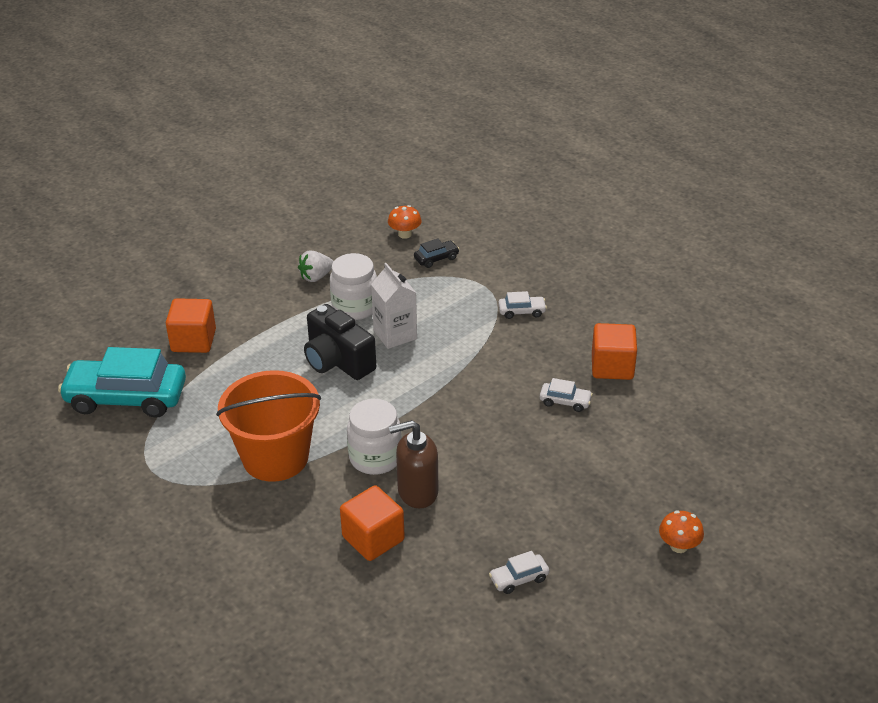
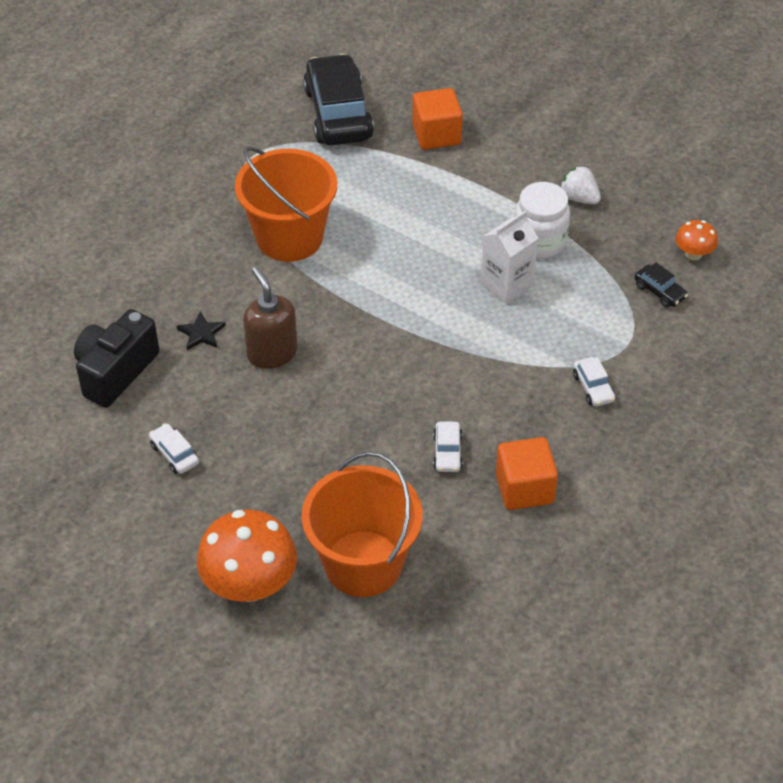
camera: 75 degrees right, 10 degrees up
turquoise car [58,347,186,418] -> black car [303,54,374,145]
black camera [304,304,376,380] -> black camera moved to [74,309,159,408]
orange cube [340,485,405,561] -> black star [176,311,226,350]
white jar [347,399,402,475] -> none
orange mushroom [659,510,704,553] -> orange mushroom [197,510,297,602], size x2.00
none -> orange bucket [302,452,423,597]

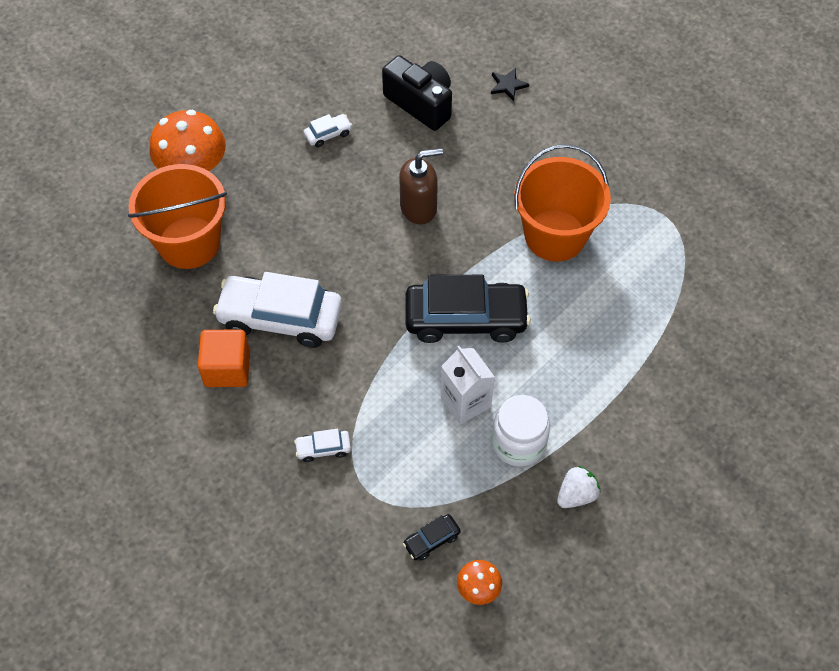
camera: 100 degrees right, 10 degrees up
black star [176,311,226,350] -> black star moved to [491,68,529,101]
black car [303,54,374,145] -> black car moved to [405,275,530,343]
orange cube [412,88,463,150] -> none
white car [433,421,463,472] -> white car [213,272,342,348], size x2.36

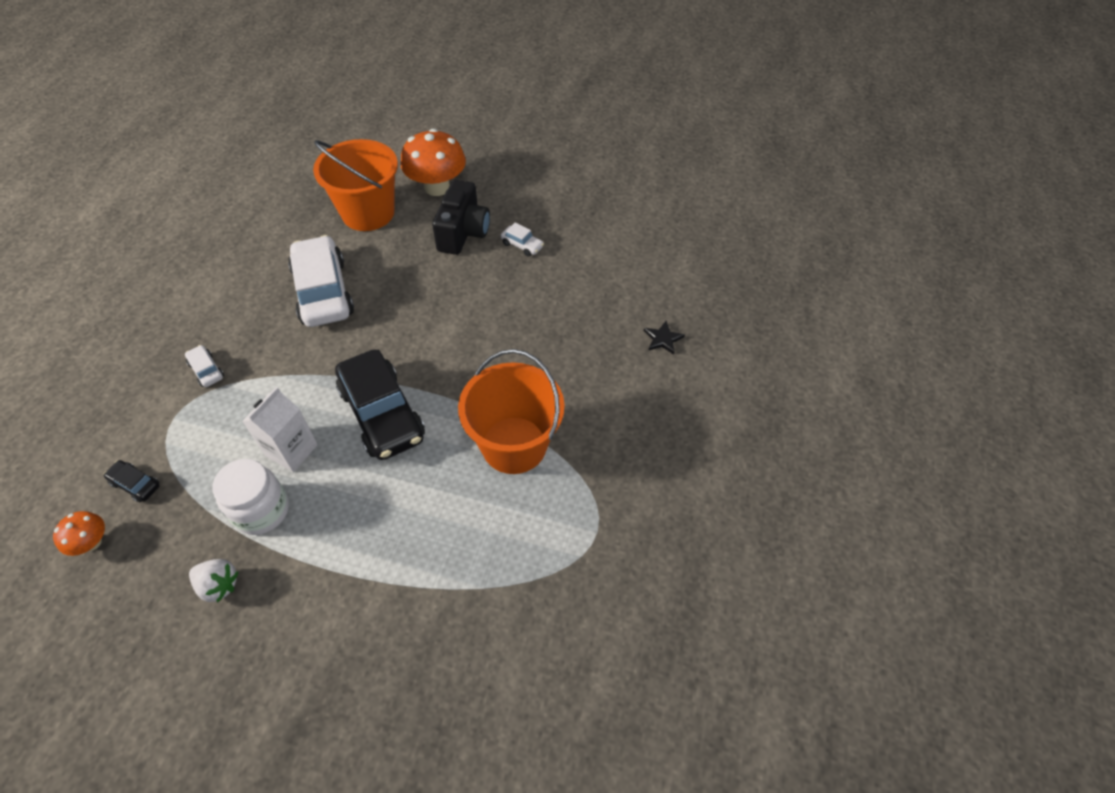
camera: 60 degrees right, 5 degrees down
orange cube [198,329,250,387] -> none
black camera [382,55,452,131] -> black camera moved to [432,180,490,255]
brown soap dispenser [399,148,443,224] -> none

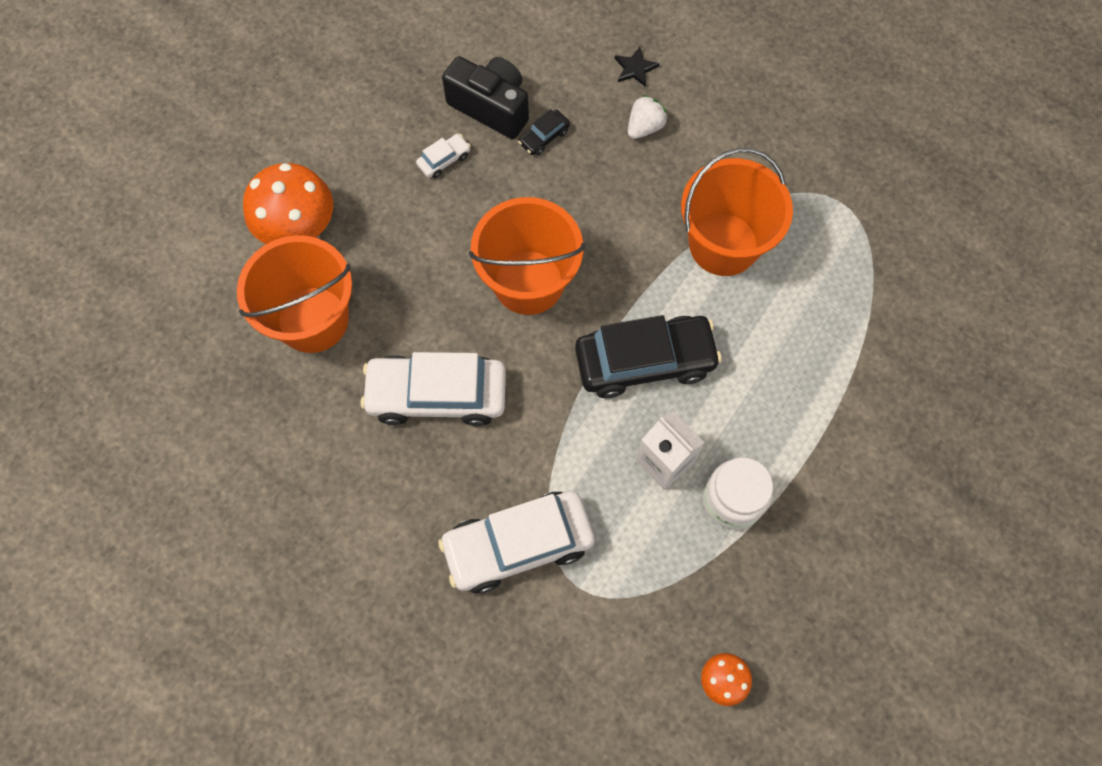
camera: 70 degrees left, 15 degrees up
black car [104,460,160,502] -> black car moved to [518,109,570,155]
white car [185,345,224,387] -> white car [438,491,594,594], size x2.36
white strawberry [189,559,238,603] -> white strawberry moved to [628,95,667,139]
black camera [432,180,490,255] -> black camera moved to [442,56,529,139]
none -> orange bucket [469,197,585,315]

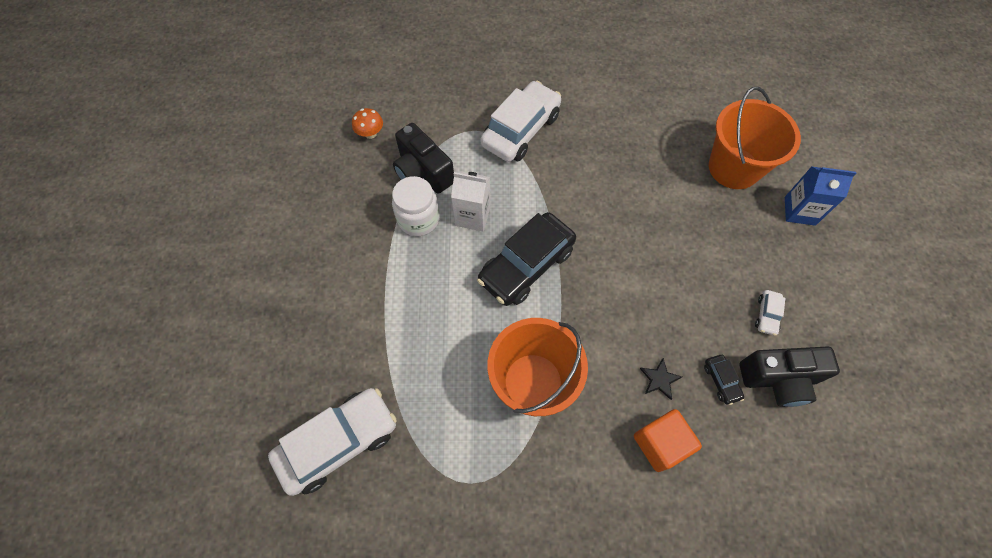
camera: 145 degrees right, 5 degrees down
orange mushroom [243,163,333,244] -> blue carton [785,166,856,226]
white car [360,352,506,426] -> white car moved to [268,388,397,496]
orange bucket [469,197,585,315] -> none
black car [518,109,570,155] -> black car turned 150 degrees clockwise [704,355,744,405]
black star [614,47,659,87] -> black star moved to [640,358,682,400]
white strawberry [628,95,667,139] -> orange cube [634,409,702,472]
none -> black camera [393,123,454,194]

